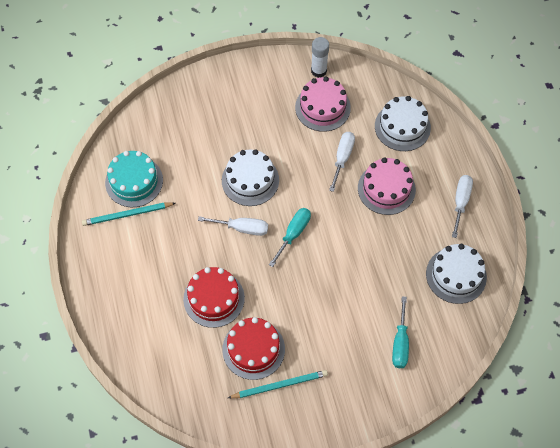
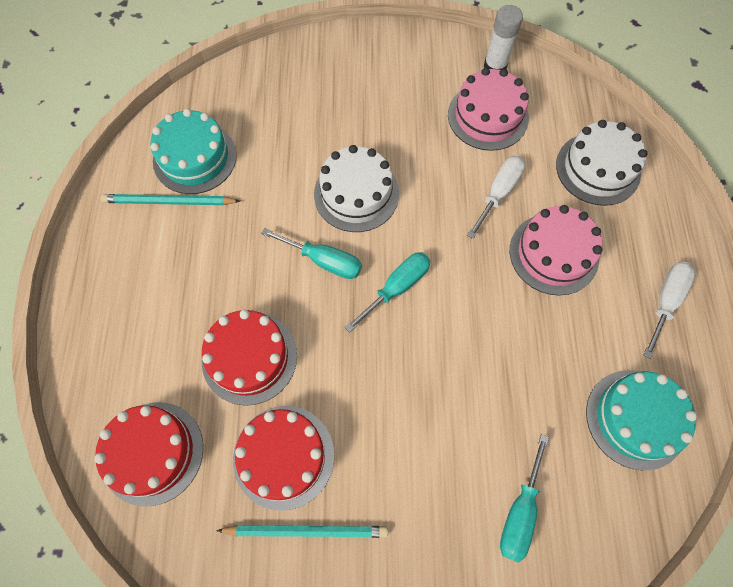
camera: 15 degrees right, 5 degrees up
white screwdriver [198,216,268,236] -> turquoise screwdriver [261,228,362,279]
white cake [426,244,487,304] -> turquoise cake [586,370,697,471]
none -> red cake [94,402,203,507]

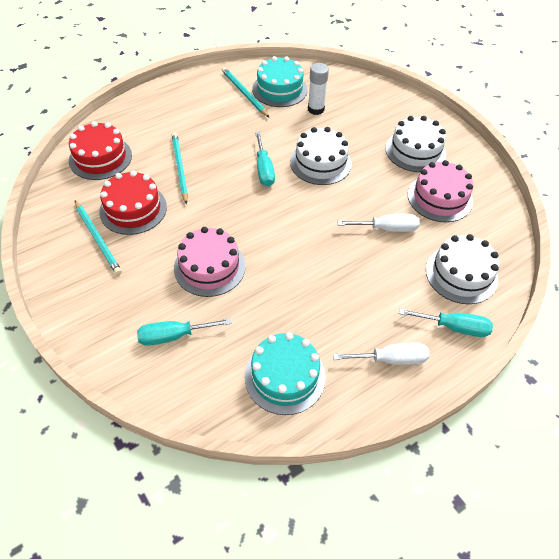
camera: 55 degrees right, 15 degrees down
red cake [202,309,297,406] -> turquoise pencil [171,132,188,204]
turquoise screwdriver [345,252,431,332] -> turquoise screwdriver moved to [399,309,493,337]
white glue stick [484,5,523,70] -> white glue stick moved to [308,63,329,115]
pink cake [510,205,603,295] -> pink cake moved to [174,227,246,297]
none -> white cake [385,116,446,172]

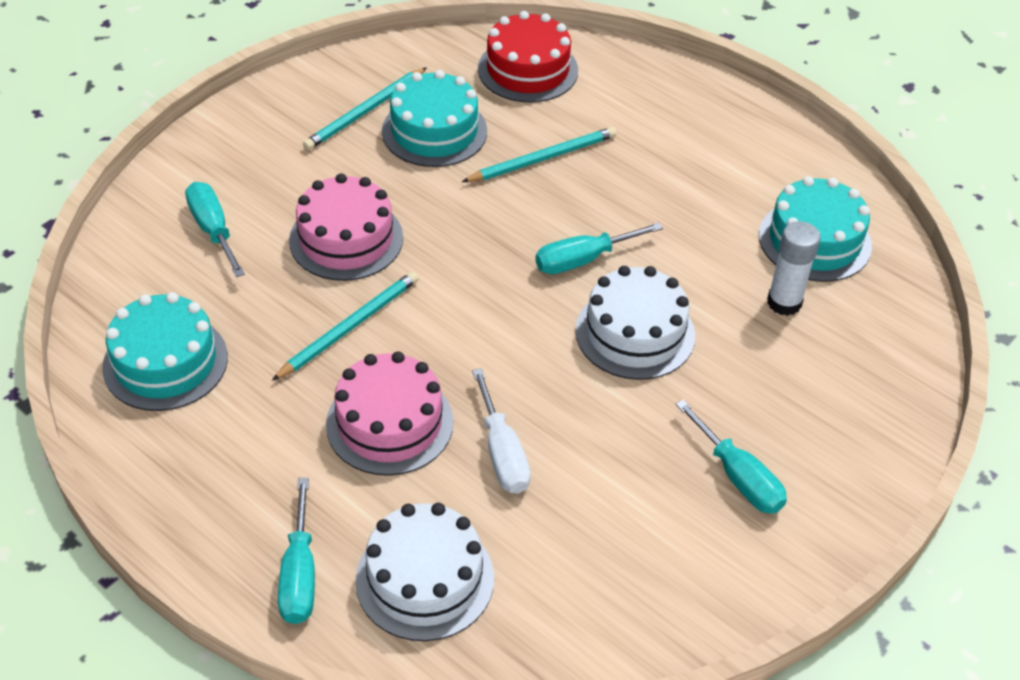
camera: 75 degrees right, 5 degrees down
red cake [99,171,167,235] -> turquoise cake [382,70,487,167]
turquoise pencil [222,67,270,118] -> turquoise pencil moved to [272,271,419,381]
white screwdriver [333,342,429,365] -> none
white cake [385,116,446,172] -> turquoise screwdriver [675,399,787,514]
pink cake [408,160,473,222] -> pink cake moved to [326,352,453,476]

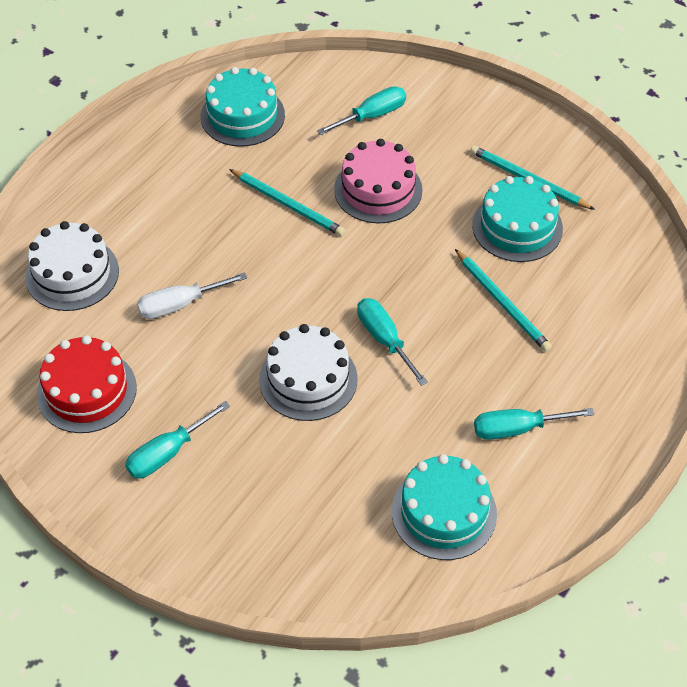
camera: 85 degrees right, 5 degrees up
turquoise screwdriver [278,478,315,624] -> turquoise screwdriver moved to [474,408,594,440]
pink cake [326,352,453,476] -> none
red cake [478,11,578,103] -> red cake moved to [37,335,137,433]
white glue stick [767,221,821,316] -> none

